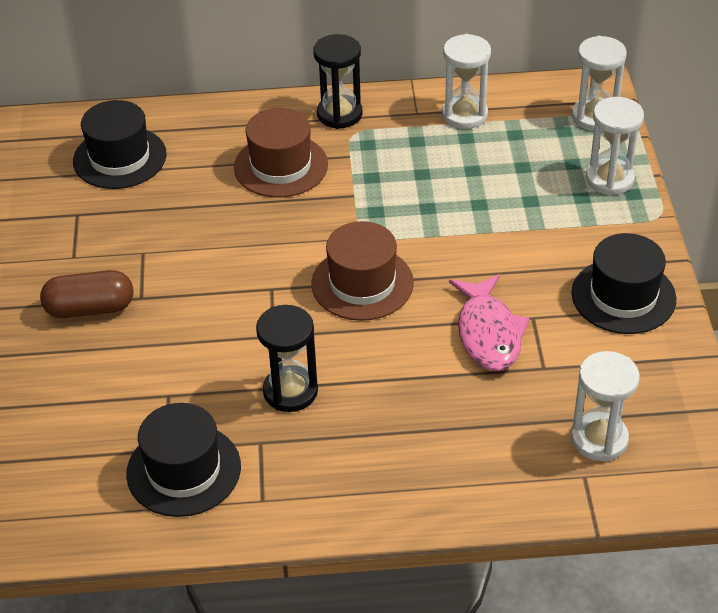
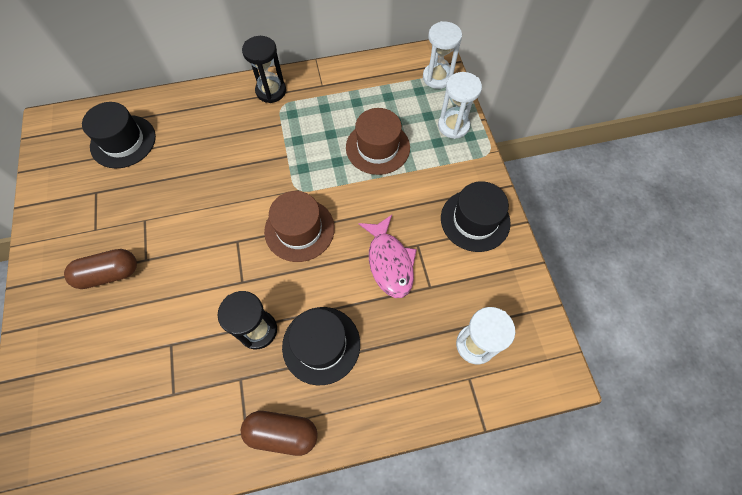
camera: 10 degrees left, 20 degrees up
black hat [126,403,241,517] -> black hat moved to [282,307,360,385]
brown hat [234,108,328,197] -> brown hat moved to [346,108,410,175]
white hourglass [442,34,491,129] -> none
none -> brown capsule [241,411,318,456]

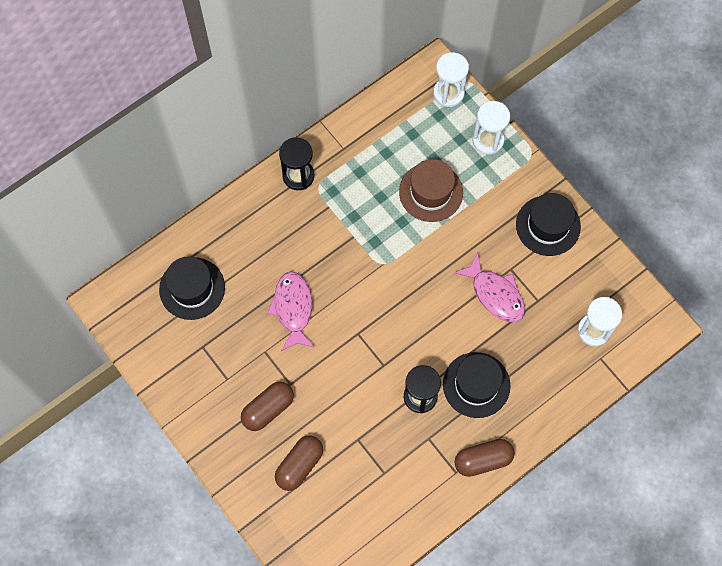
camera: 25 degrees left, 5 degrees up
brown hat [264,191,335,262] -> none
none -> pink fish [267,271,315,351]
none -> brown capsule [275,435,323,491]

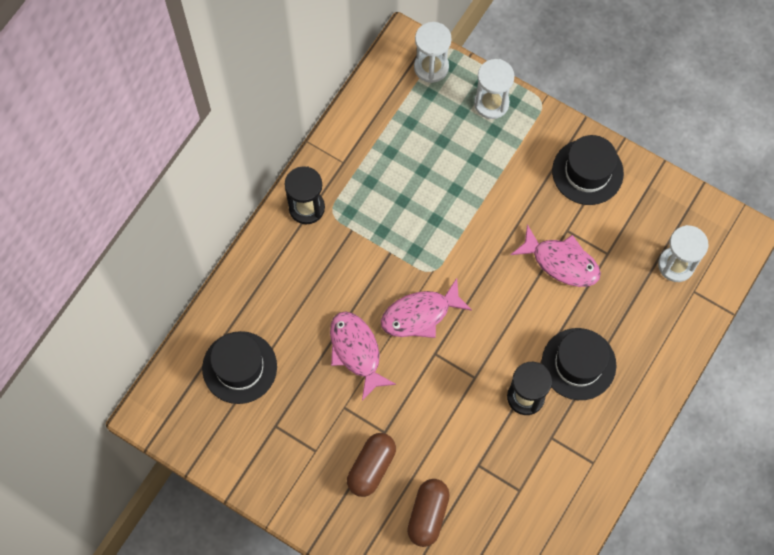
camera: 20 degrees left, 0 degrees up
brown hat [399,159,463,222] -> none
brown capsule [454,439,515,477] -> none
none -> pink fish [381,278,472,338]

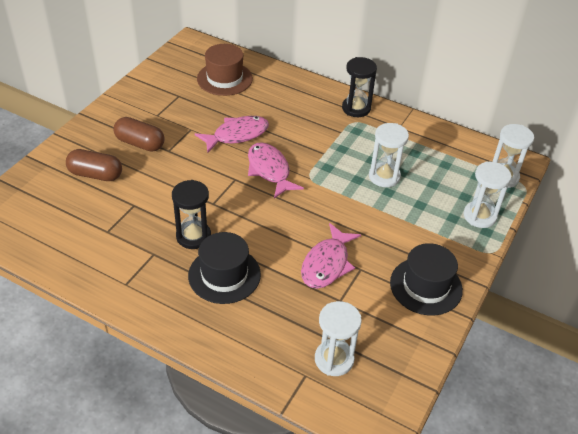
camera: 85 degrees right, 25 degrees down
black hat [202,331,277,404] -> brown hat [197,44,253,96]
none -> white hourglass [369,123,409,187]

